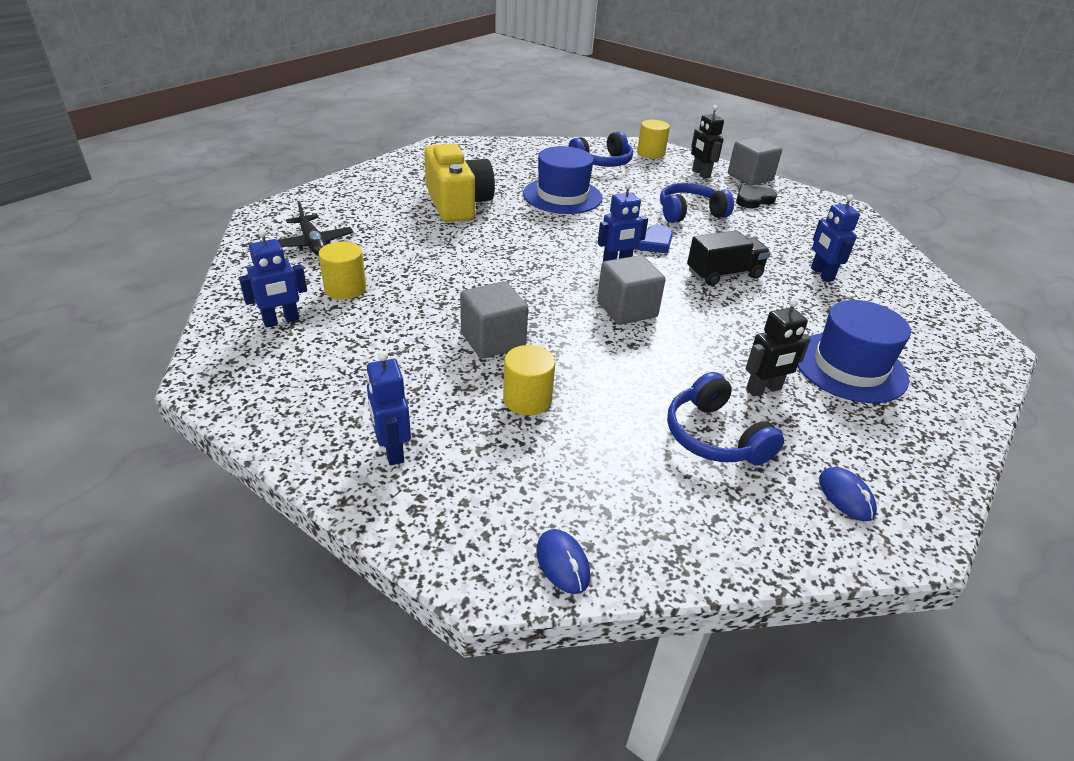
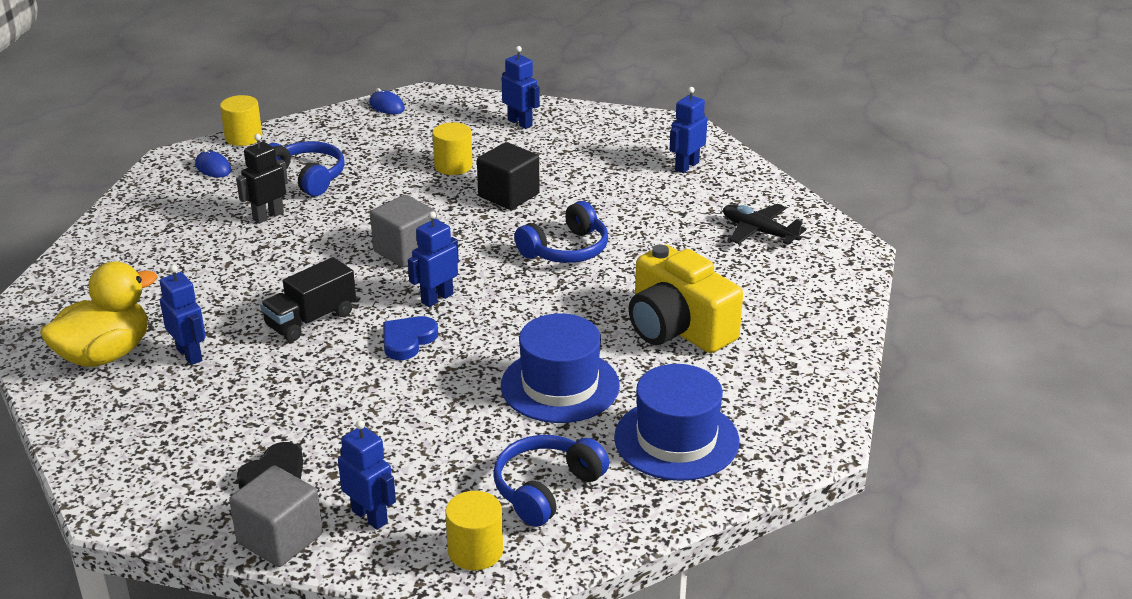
camera: 160 degrees right, 5 degrees down
yellow cylinder [318,242,366,300] -> yellow cylinder moved to [220,95,262,146]
grey cube [460,281,528,359] -> black cube [477,142,540,210]
blue headphones [660,183,734,223] -> blue headphones moved to [514,201,608,263]
black robot [691,105,724,179] -> blue robot [338,420,396,530]
blue hat [797,300,911,403] -> blue hat moved to [614,364,740,481]
none -> yellow duck [40,261,157,367]

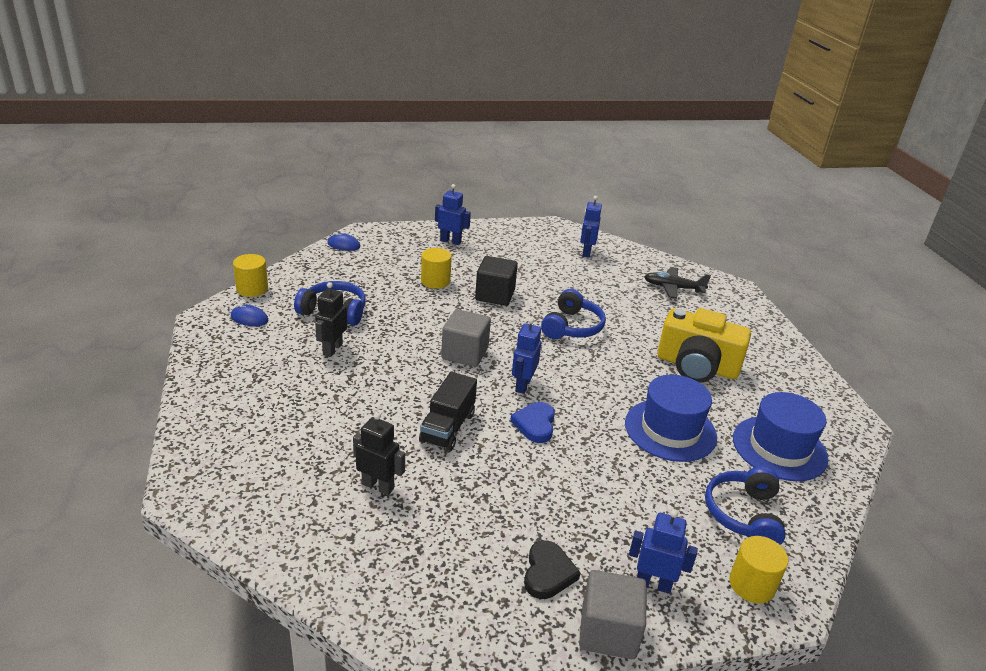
camera: 30 degrees left, 0 degrees up
yellow duck [40,261,157,367] -> none
blue robot [160,265,206,365] -> black robot [353,412,405,495]

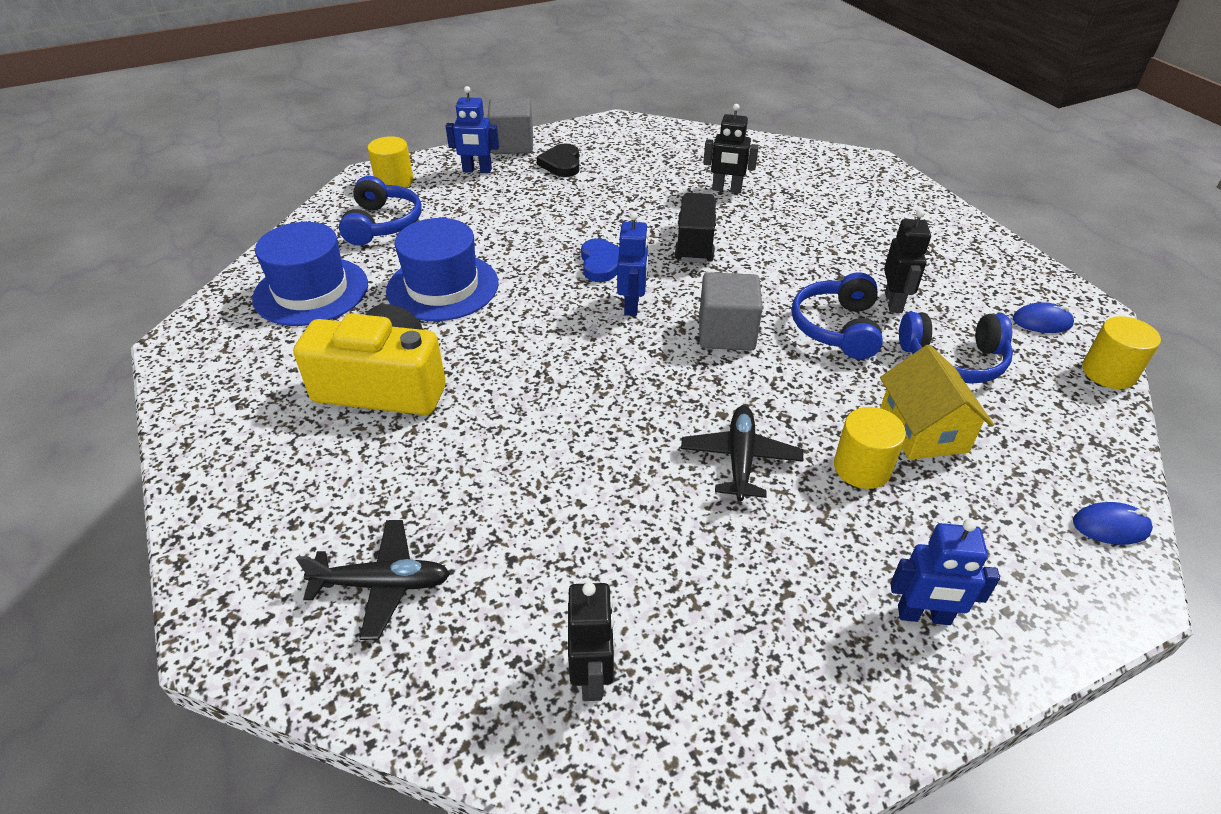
camera: 170 degrees right, 10 degrees up
black cube [475,256,518,306] -> black plane [681,406,803,501]
blue headphones [541,289,606,339] -> blue headphones moved to [792,272,883,359]
blue robot [580,196,602,258] -> black robot [568,582,615,701]
none -> yellow house [880,344,994,460]

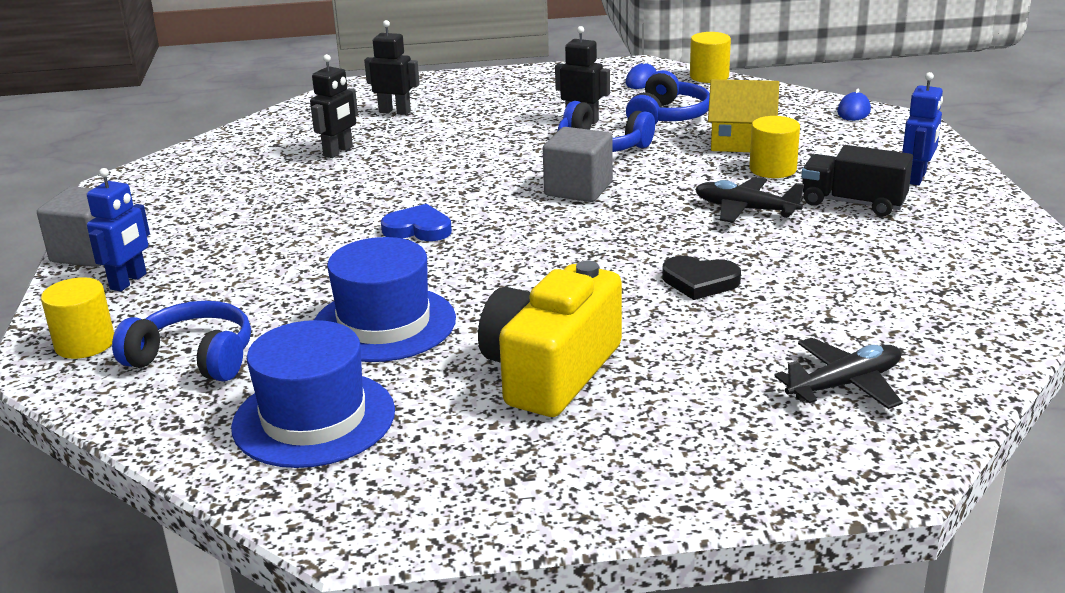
camera: 70 degrees left, 15 degrees down
black plane [296,520,450,640] -> black plane turned 45 degrees clockwise [774,338,903,409]
black heart [536,144,579,177] -> black heart moved to [662,256,741,300]
black robot [568,582,615,701] -> black robot moved to [364,20,420,115]
blue robot [617,212,649,316] -> none
black truck [674,193,717,263] -> black truck moved to [801,145,913,216]

